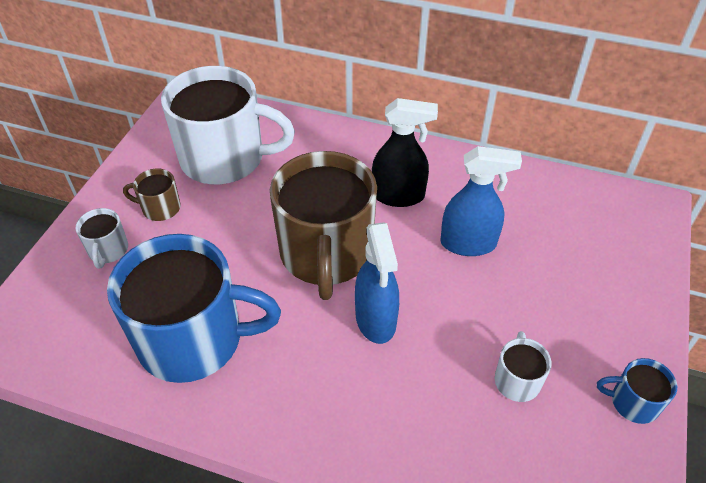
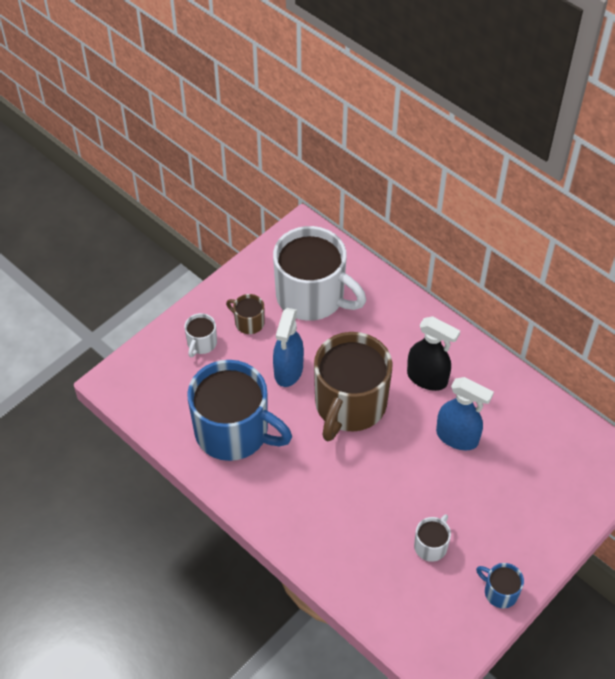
camera: 25 degrees right, 5 degrees up
blue spray bottle [355,222,399,344] -> blue spray bottle moved to [273,308,304,387]

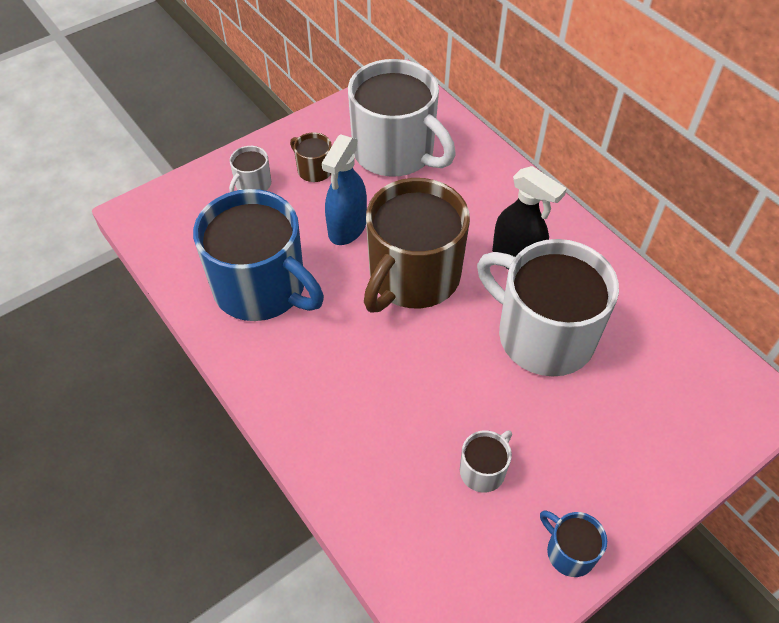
camera: 10 degrees right, 0 degrees up
blue spray bottle [436,377,494,451] -> white mug [477,239,619,377]

